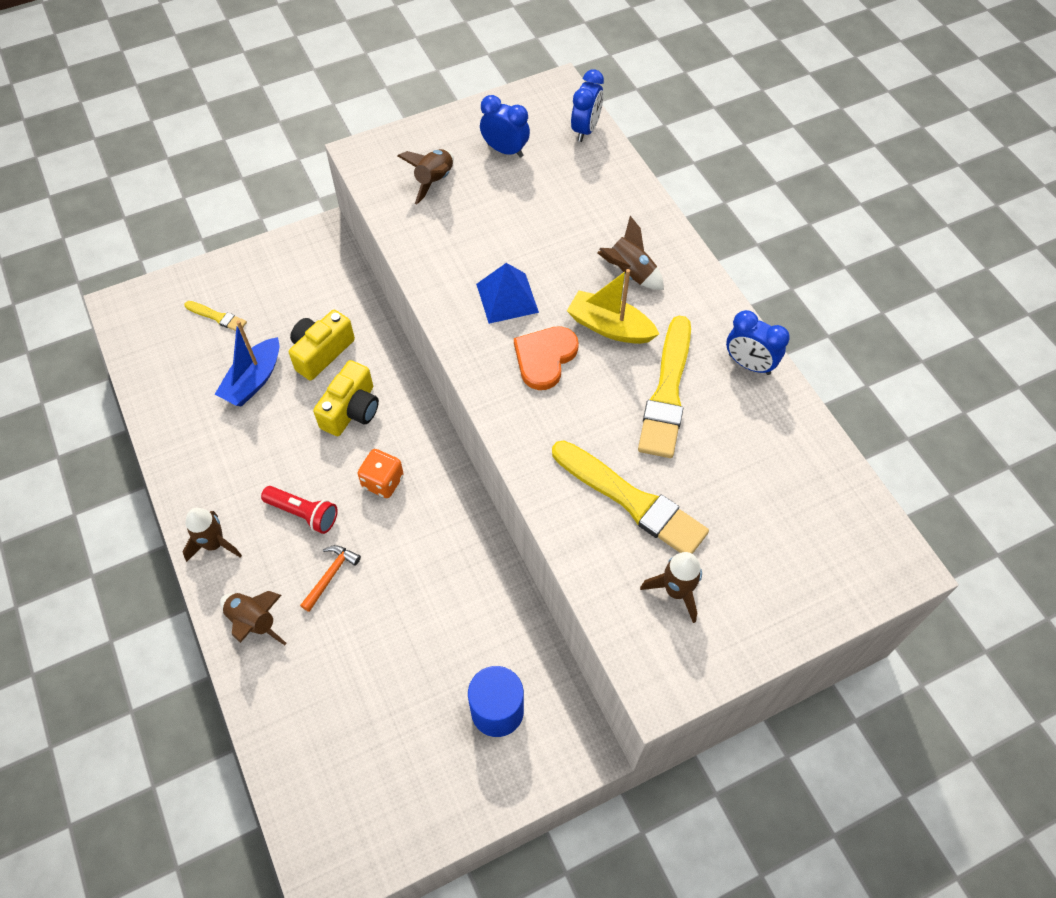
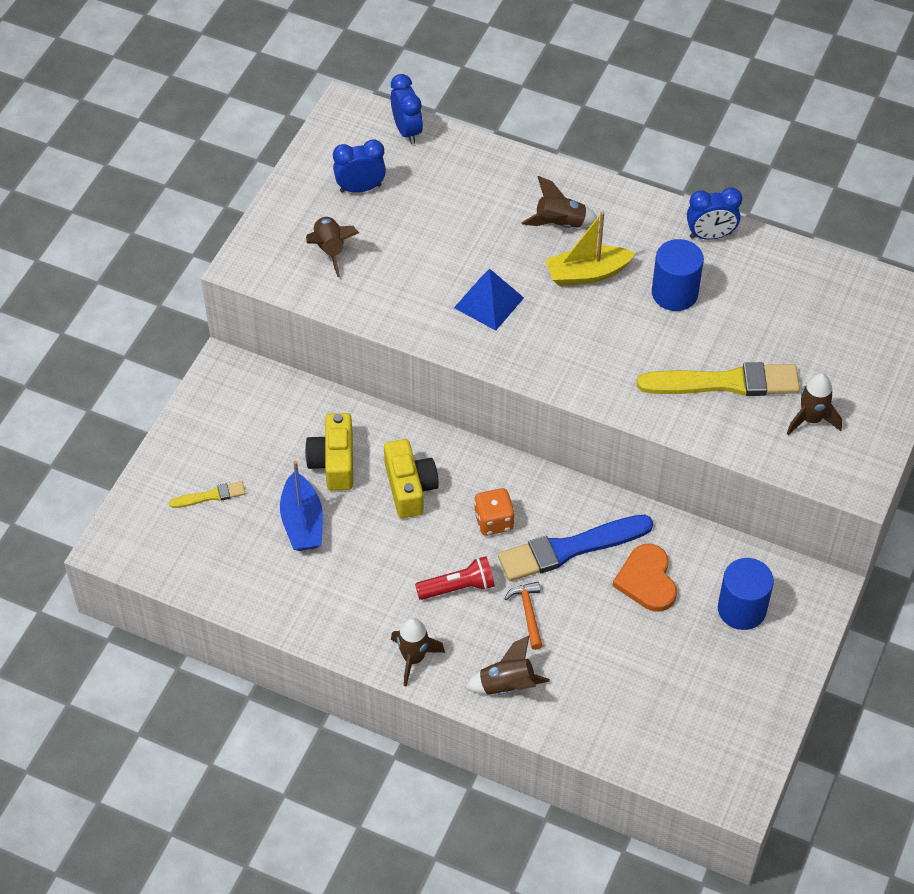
camera: 40 degrees left, 5 degrees down
orange heart [514,326,579,390] -> orange heart moved to [613,544,677,612]
yellow brush [638,316,691,458] -> blue cylinder [652,239,704,311]
none -> blue brush [498,515,653,581]

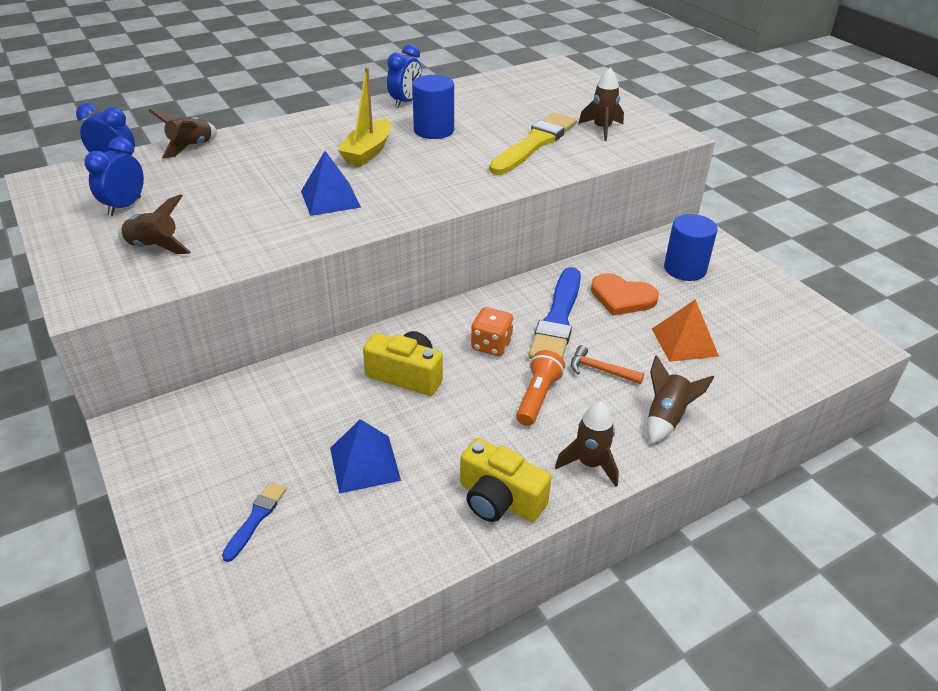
camera: 55 degrees left, 15 degrees down
yellow brush [169,481,245,508] -> blue brush [222,482,287,562]
blue boat [280,461,323,551] -> blue pyramid [330,419,401,494]
yellow camera [305,413,353,490] -> yellow camera moved to [460,438,551,522]
red flashlight [415,556,495,600] -> orange flashlight [516,350,565,426]
brown rocket [521,176,597,228] -> brown rocket moved to [149,109,217,159]
none -> orange pyramid [652,299,719,362]

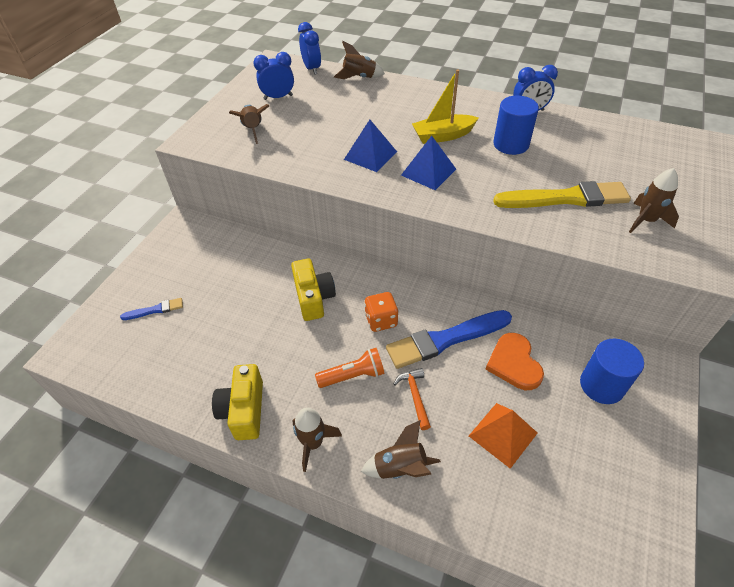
camera: 55 degrees right, 10 degrees up
blue pyramid [330,419,401,494] -> blue pyramid moved to [401,136,456,190]

